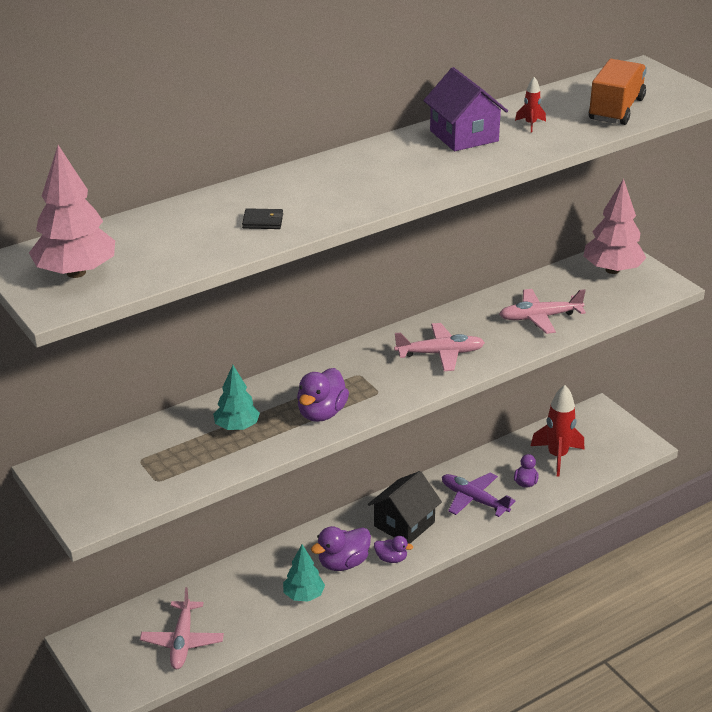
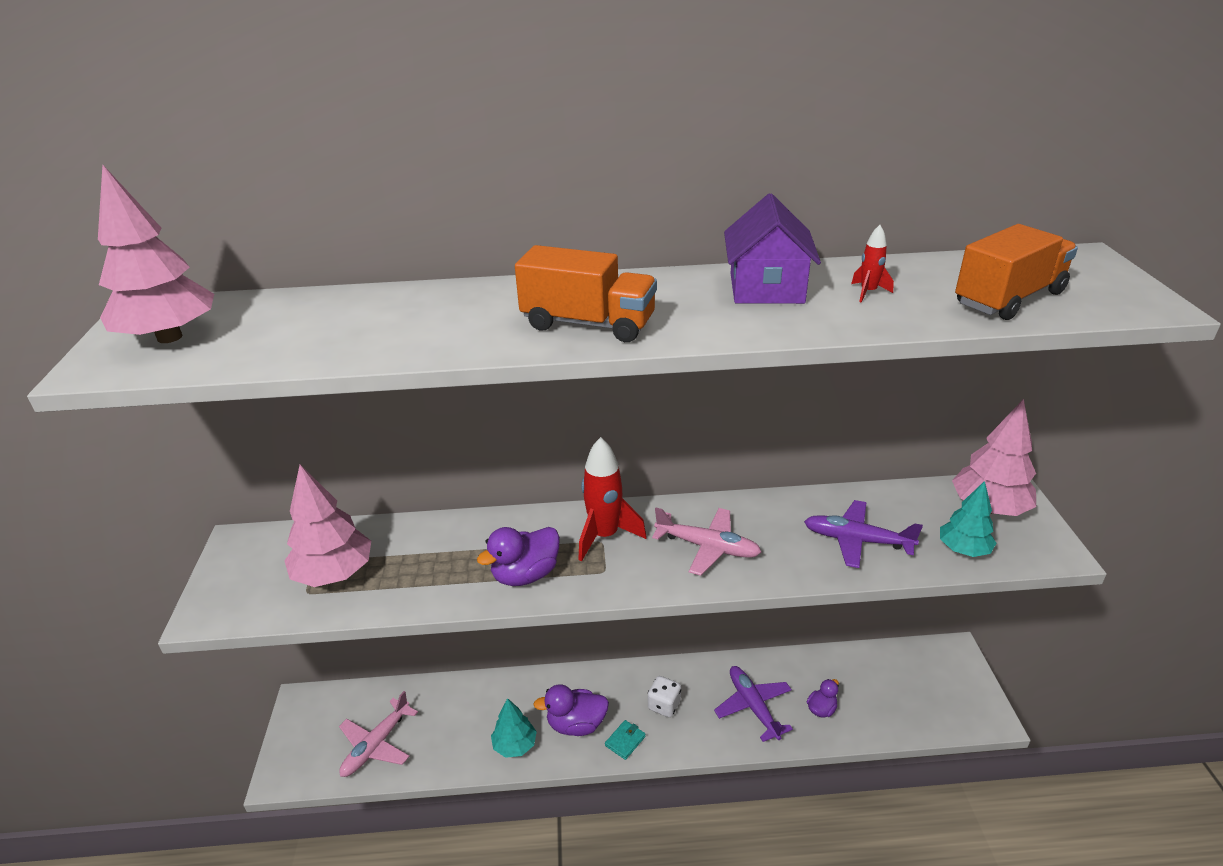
camera: 30 degrees right, 0 degrees up
turquoise tree [213,365,260,430] -> turquoise tree moved to [940,481,996,557]
black wallet [242,208,283,229] -> none
black house [368,471,442,544] -> white dice [648,676,681,717]
purple duck [374,536,413,563] -> turquoise wallet [605,720,645,760]
pink plane [499,289,586,334] -> purple plane [804,500,923,568]
red rocket [531,385,585,477] -> red rocket moved to [578,437,647,562]
none -> pink tree [284,465,371,587]
none -> orange truck [515,245,657,342]

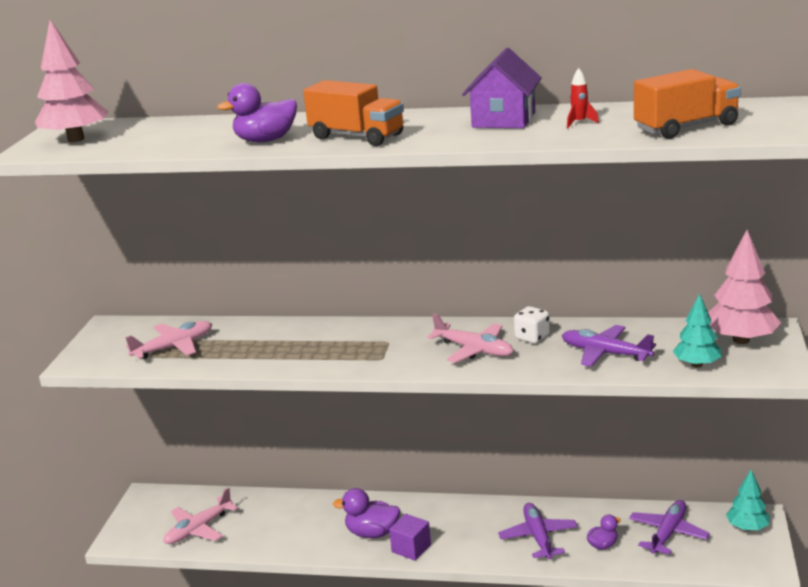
camera: 15 degrees right, 10 degrees down
pink tree [284,465,371,587] -> pink plane [125,321,212,359]
purple duck [477,527,560,586] -> purple duck moved to [217,83,297,142]
turquoise tree [491,698,537,758] -> turquoise tree moved to [726,470,770,531]
red rocket [578,437,647,562] -> none
turquoise wallet [605,720,645,760] -> purple cube [389,514,431,561]
white dice [648,676,681,717] -> white dice moved to [514,306,550,344]
none -> purple plane [629,500,710,555]

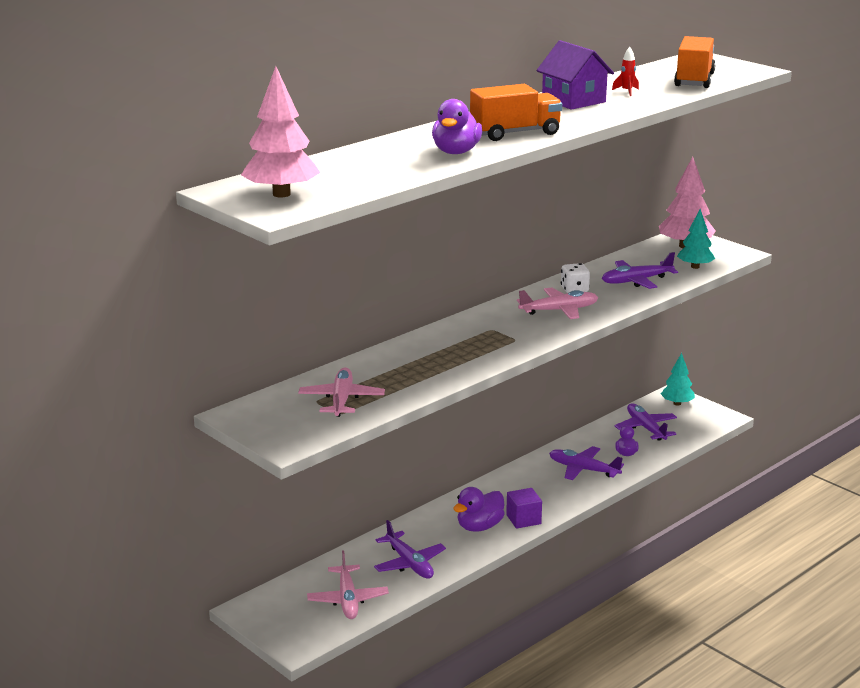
camera: 55 degrees left, 0 degrees up
none -> purple plane [374,520,446,579]

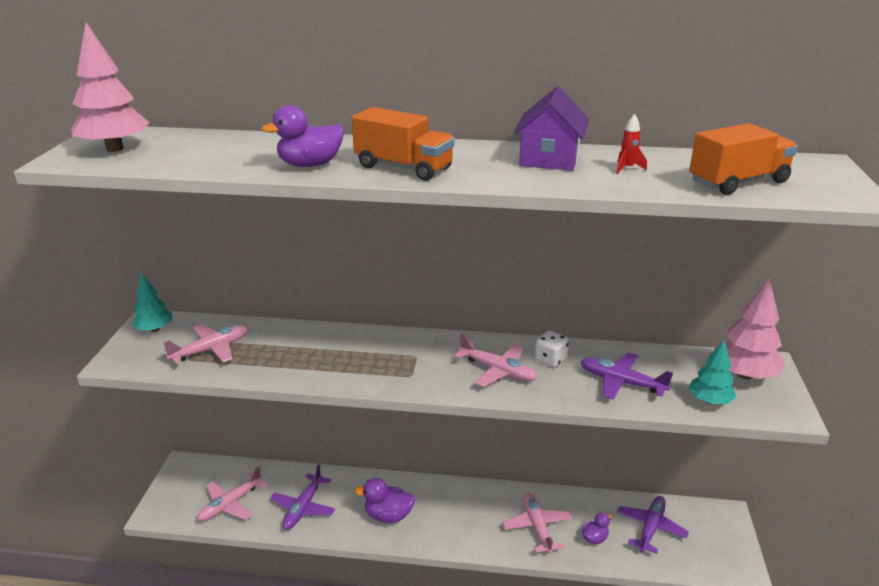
camera: 50 degrees right, 5 degrees up
purple cube [506,488,542,529] -> none
purple plane [549,446,624,480] -> pink plane [502,493,572,554]
turquoise tree [661,353,695,406] -> turquoise tree moved to [132,274,173,332]

